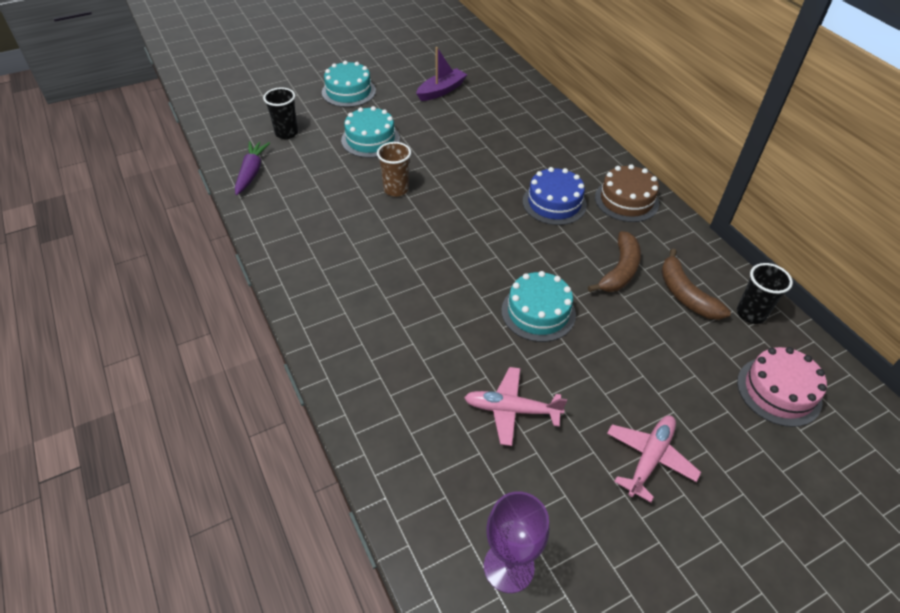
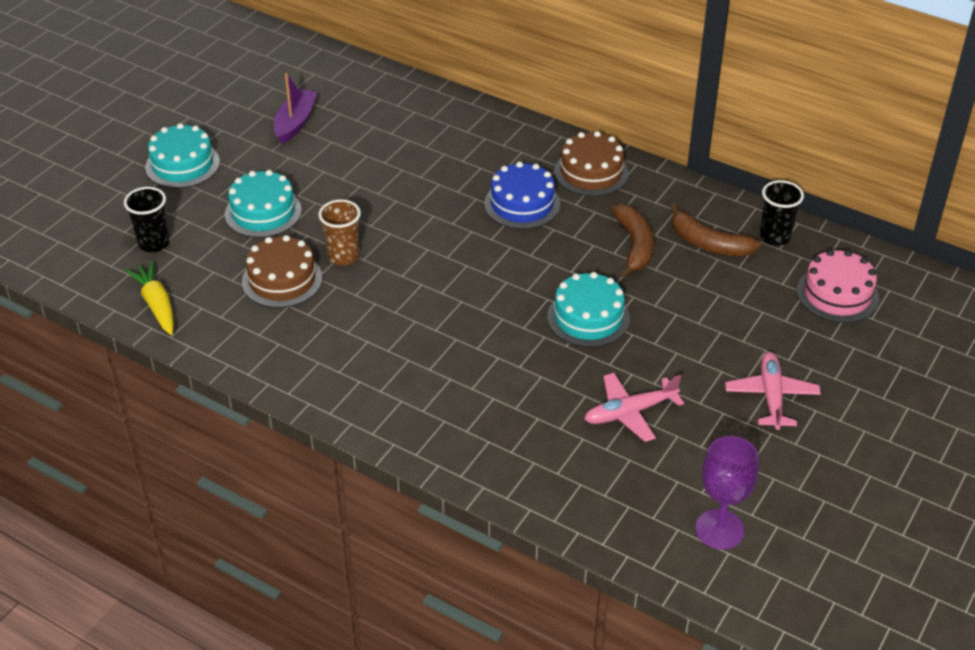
camera: 30 degrees left, 5 degrees down
purple carrot [235,141,270,195] -> yellow carrot [125,261,174,335]
none -> brown cake [242,235,323,308]

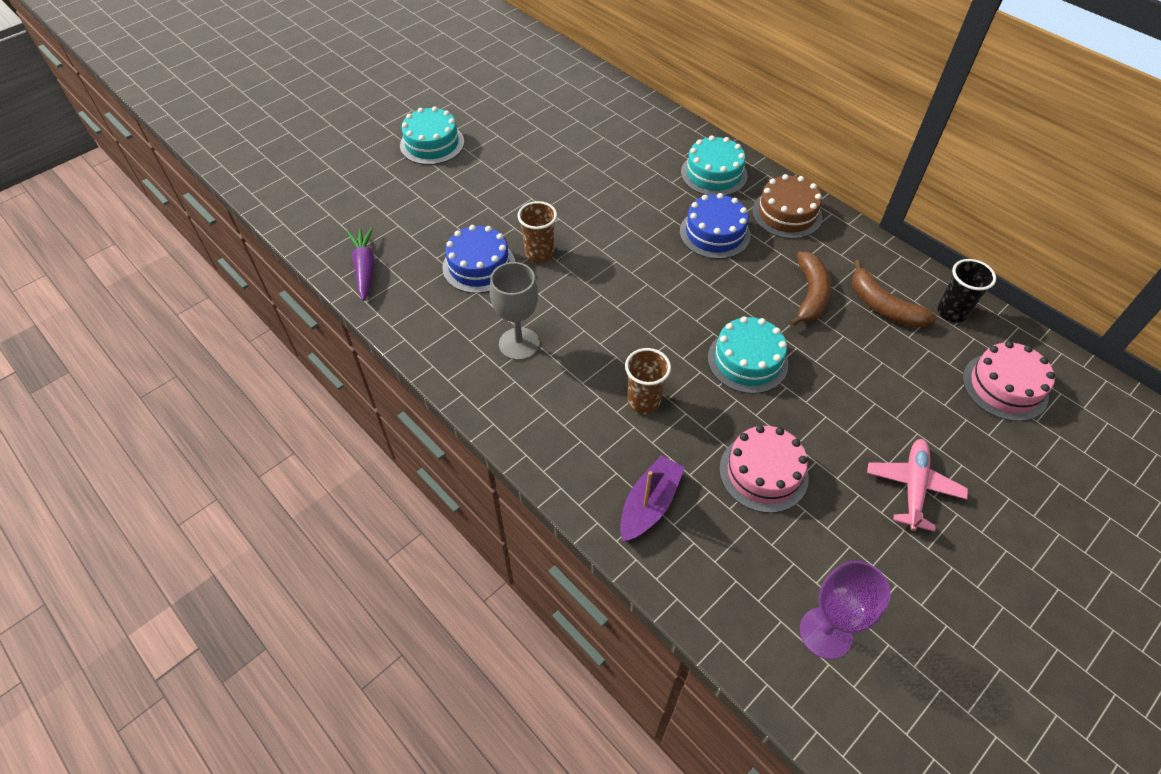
camera: 15 degrees right, 10 degrees up
black cup [124,187,169,252] -> none
yellow carrot [125,261,174,335] -> purple carrot [347,227,375,301]
turquoise cake [225,170,302,238] -> turquoise cake moved to [681,136,747,196]
brown cake [242,235,323,308] -> blue cake [442,225,515,293]
purple boat [274,73,317,144] -> purple boat moved to [620,455,685,542]
pink plane [585,373,684,442] -> pink cake [719,425,809,513]
none -> grey goblet [490,262,540,360]
none -> brown cup [625,348,671,414]

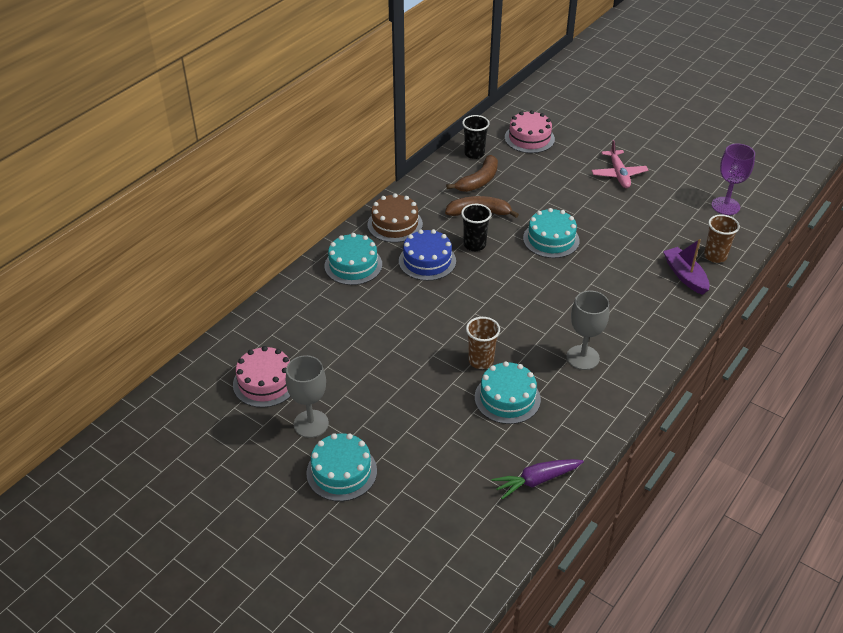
camera: 100 degrees left, 10 degrees down
blue cake [442,225,515,293] -> turquoise cake [475,361,541,424]
purple boat [620,455,685,542] -> purple boat turned 45 degrees clockwise [663,239,710,295]
brown cup [625,348,671,414] -> brown cup moved to [704,214,740,263]
pink cake [719,425,809,513] -> pink cake moved to [233,346,291,408]
pink plane [867,439,968,532] -> pink plane turned 105 degrees counterclockwise [591,140,648,188]
none -> grey goblet [286,355,329,438]
none -> black cup [461,204,491,251]

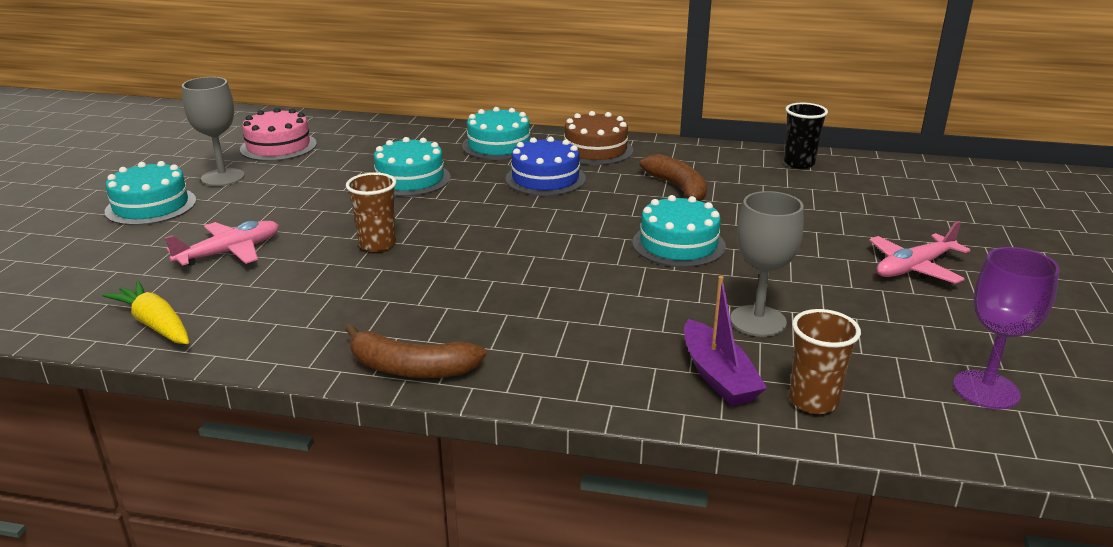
camera: 65 degrees right, 15 degrees down
brown banana [446,155,498,192] -> brown banana moved to [345,324,486,378]
black cup [461,204,491,251] -> none
turquoise cake [475,361,541,424] -> turquoise cake moved to [374,137,451,196]
purple carrot [491,459,584,499] -> yellow carrot [102,281,189,344]
pink cake [505,110,555,153] -> none
grey goblet [566,291,610,370] -> grey goblet moved to [730,191,804,337]
purple boat [663,239,710,295] -> purple boat turned 120 degrees clockwise [684,276,767,406]
none -> pink plane [165,221,279,266]

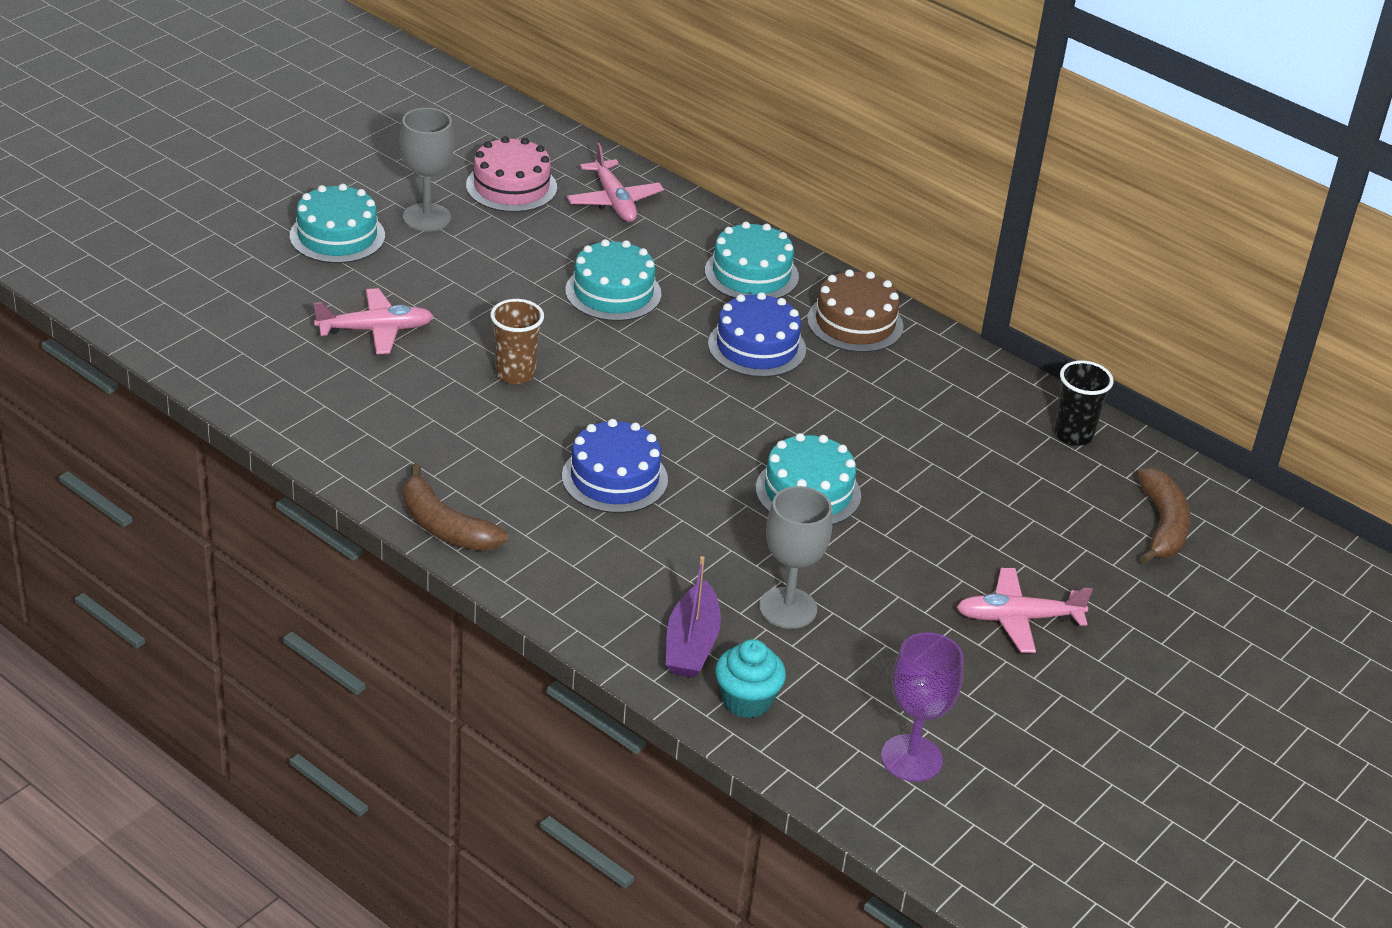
camera: 25 degrees right, 10 degrees up
yellow carrot [102,281,189,344] -> none
brown banana [640,154,707,201] -> brown banana moved to [1137,468,1191,564]
brown cup [789,309,861,414] -> turquoise cupcake [715,639,786,718]
none -> blue cake [562,419,668,513]
none -> pink plane [567,143,664,222]

